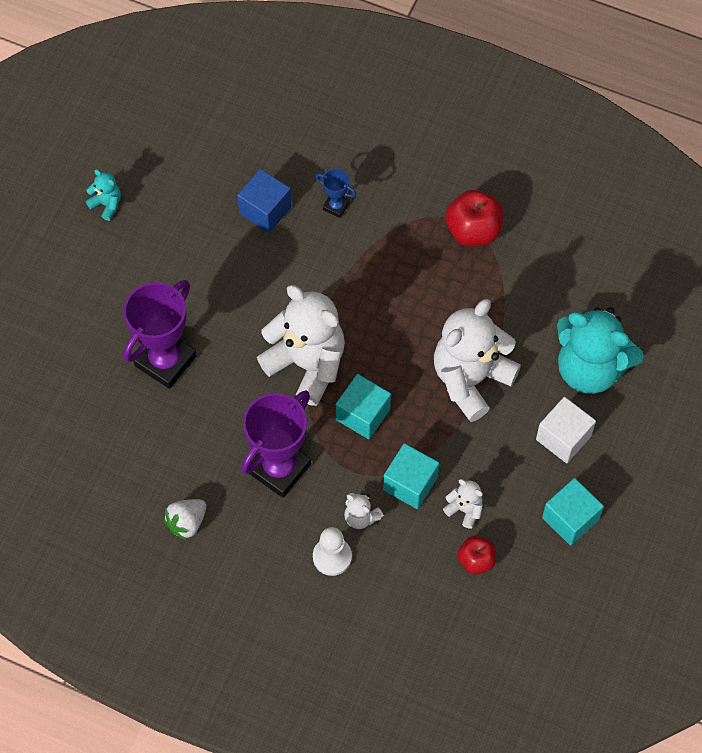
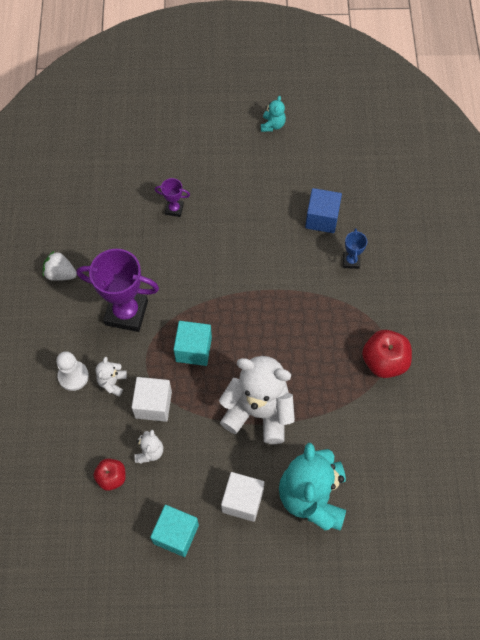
camera: 65 degrees right, 0 degrees up
purple trophy [123,280,197,389] -> purple trophy [155,178,190,217], size x0.47
white teddy bear [257,285,345,406] -> none
turquoise cube [383,443,439,509] -> white cube [132,377,172,422]

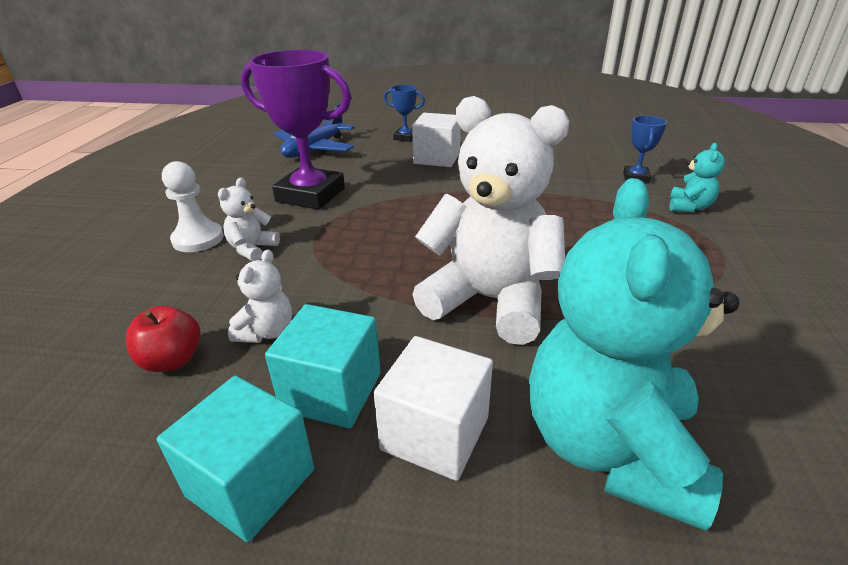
camera: 10 degrees right, 30 degrees down
white strawberry [43,251,77,281] -> none
white cube [132,377,172,422] -> white cube moved to [412,113,461,167]
purple trophy [155,178,190,217] -> blue trophy [384,85,425,142]
turquoise cube [174,321,212,366] -> turquoise cube moved to [265,304,381,429]
turquoise teddy bear [261,96,286,132] -> turquoise teddy bear moved to [669,143,725,212]
blue cube [305,188,342,233] -> none
red apple [362,330,412,378] -> none
none -> blue plane [273,104,355,158]

